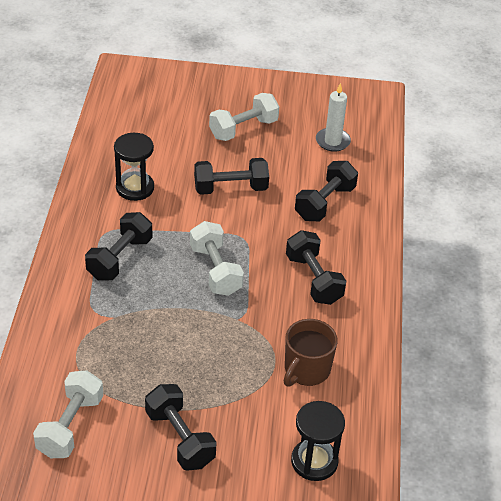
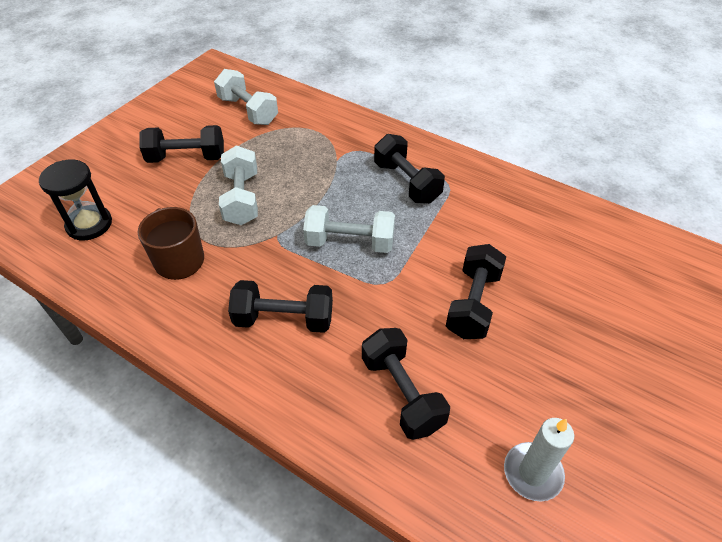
camera: 120 degrees right, 5 degrees up
black hourglass [114,133,154,201] -> none
white dumbbell [209,93,279,141] -> white dumbbell moved to [219,145,258,225]

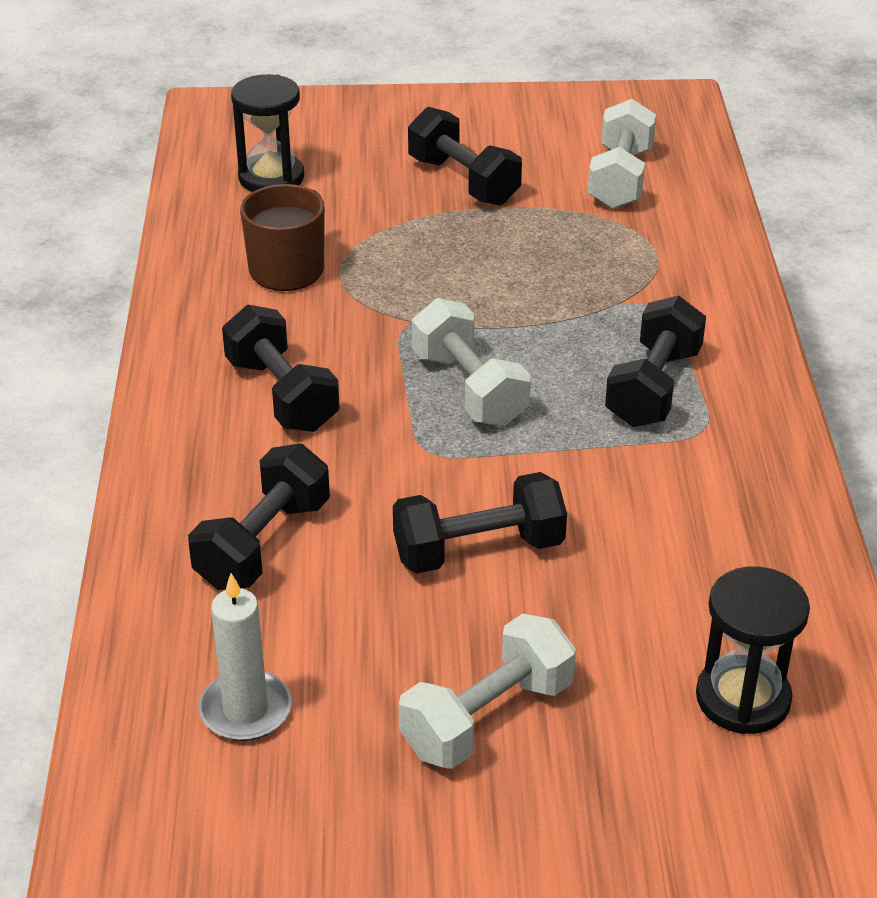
camera: 55 degrees right, 10 degrees down
white dumbbell [219,145,258,225] -> white dumbbell moved to [399,614,576,769]
none -> black hourglass [696,566,810,734]

